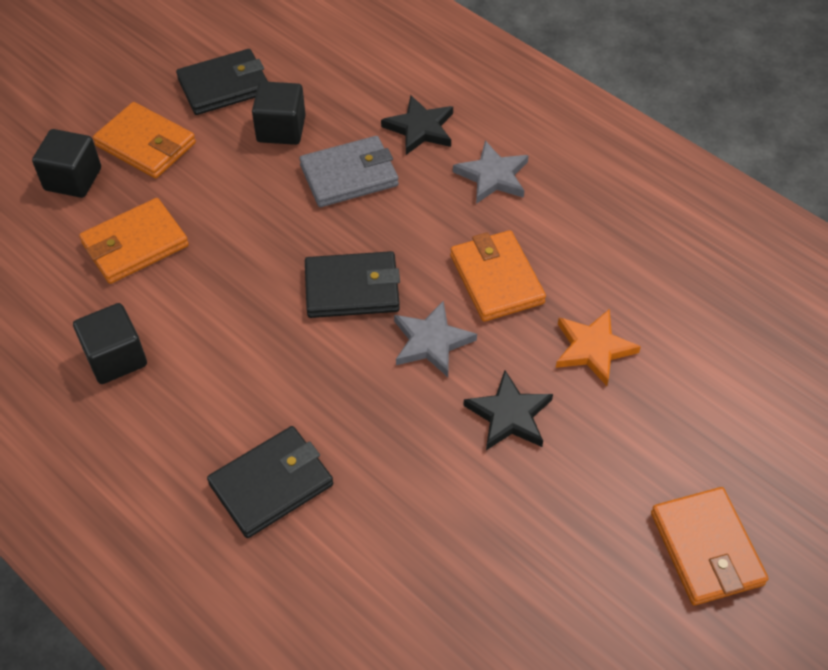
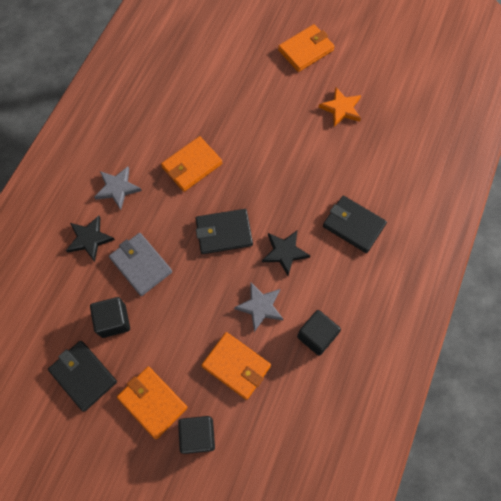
camera: 110 degrees left, 15 degrees up
orange wallet [93,102,196,178] -> orange wallet turned 60 degrees counterclockwise [117,367,187,439]
black wallet [305,251,400,318] -> black wallet turned 75 degrees counterclockwise [195,209,253,254]
grey star [394,300,477,377] -> grey star moved to [234,283,283,332]
black star [463,370,553,450] -> black star moved to [262,231,311,276]
orange star [556,309,641,386] -> orange star moved to [318,87,361,127]

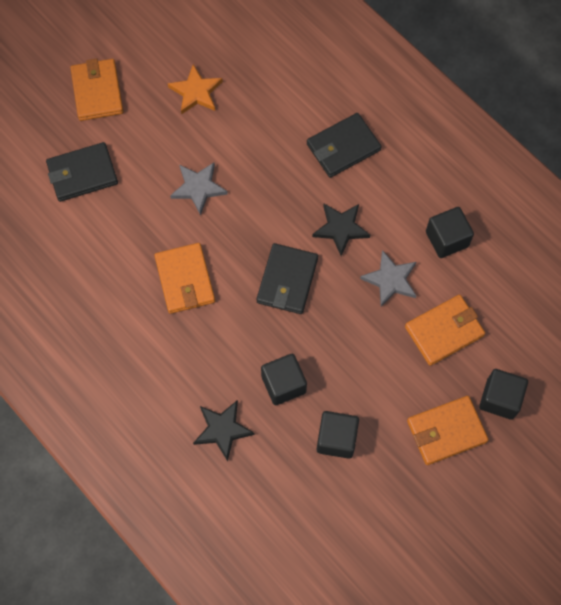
camera: 65 degrees left, 0 degrees up
black wallet [48,341,117,412] -> black wallet moved to [46,142,118,202]
grey star [94,166,142,210] -> grey star moved to [170,162,228,215]
grey wallet [109,233,172,296] -> black cube [261,354,307,405]

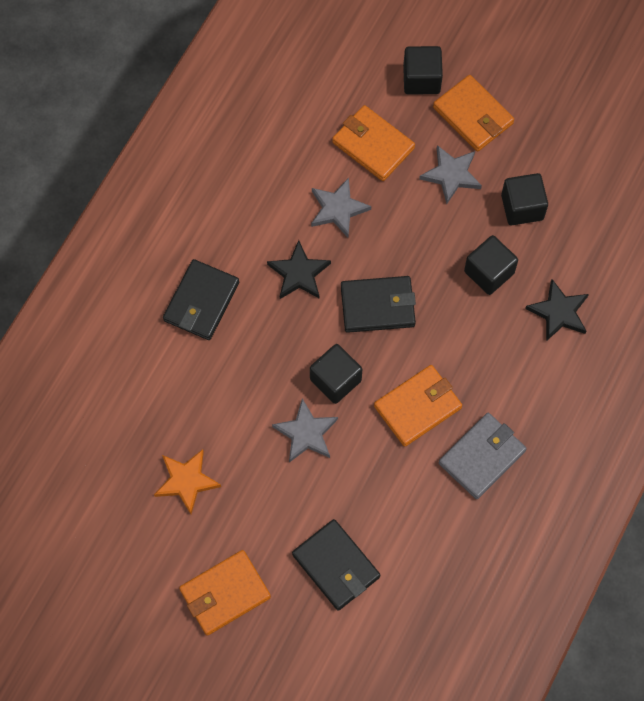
camera: 110 degrees left, 0 degrees up
black wallet [307,113,382,178] -> black wallet turned 75 degrees clockwise [163,259,239,340]
black cube [426,207,474,258] -> black cube moved to [310,344,362,404]
none -> grey star [419,145,482,204]
none -> grey wallet [438,413,527,499]

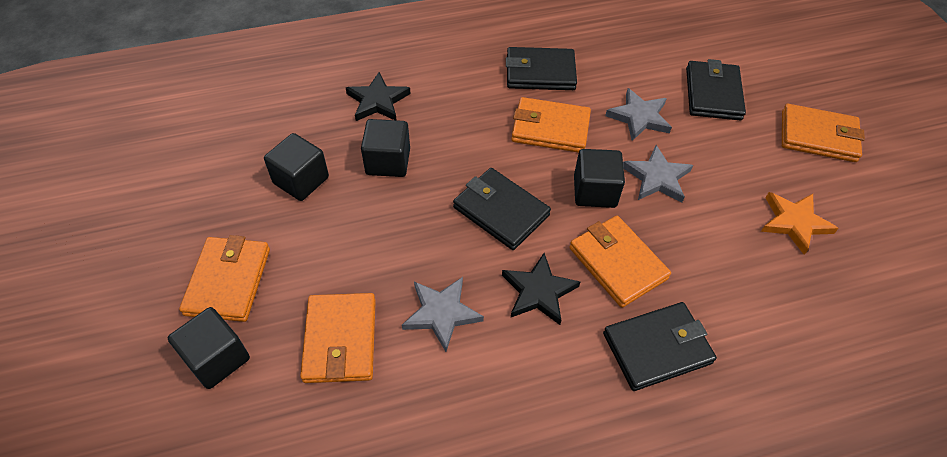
camera: 135 degrees left, 15 degrees down
grey star [419,145,482,204] -> grey star moved to [605,88,672,141]
grey wallet [438,413,527,499] -> black wallet [506,47,577,90]
none -> orange wallet [569,216,671,308]

